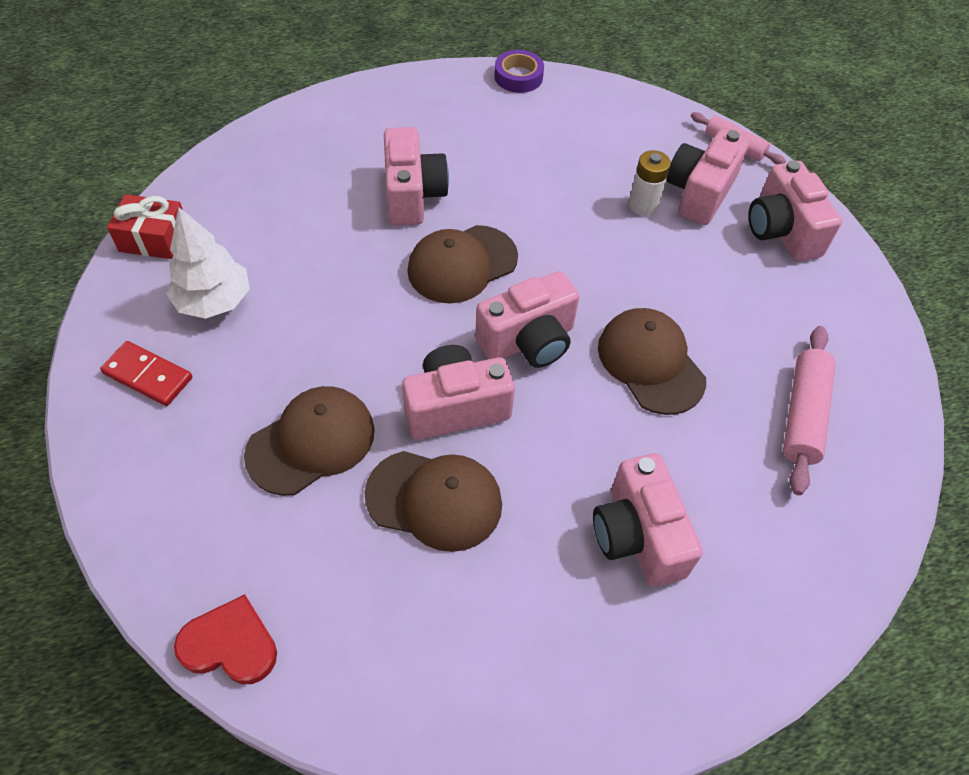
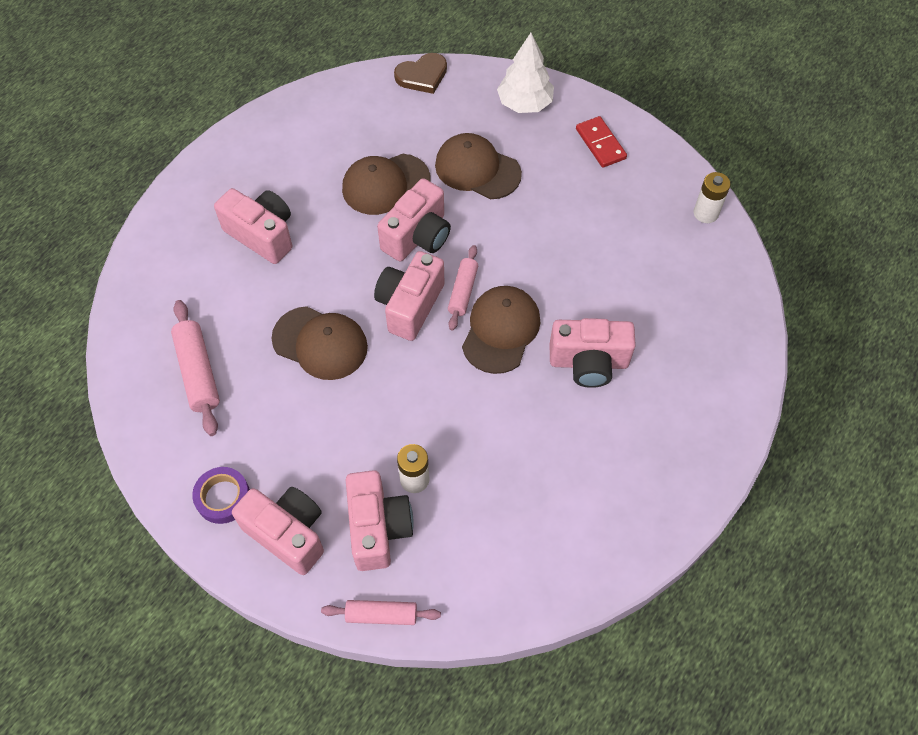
camera: 145 degrees right, 5 degrees up
red domino [100,341,192,406] -> red domino turned 75 degrees clockwise [576,116,627,168]
red gift [107,194,183,259] -> white battery [694,172,731,223]
white tree [166,207,250,319] -> white tree moved to [497,33,554,113]
red heart [174,594,277,684] -> brown heart [394,53,447,94]
brown cap [244,386,375,496] -> brown cap turned 105 degrees clockwise [435,133,522,199]
pink camera [384,127,449,225] -> pink camera turned 45 degrees counterclockwise [550,318,636,388]
purple tape [494,50,544,93] -> purple tape moved to [192,467,250,524]
none -> pink rolling pin [448,245,478,331]

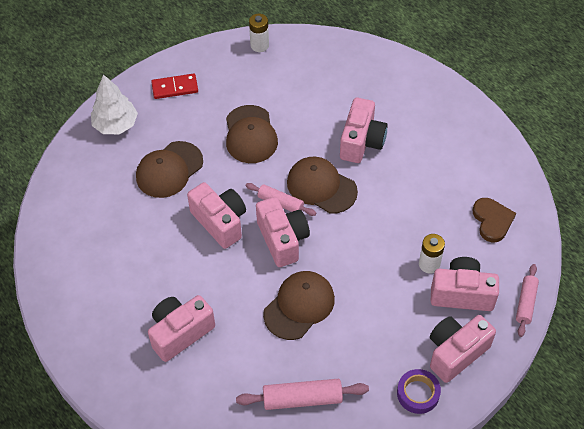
camera: 75 degrees left, 5 degrees down
brown cap [342,154,430,215] -> brown cap moved to [226,105,278,163]
pink camera [374,251,445,341] -> pink camera turned 150 degrees counterclockwise [256,197,310,267]
brown heart [394,53,447,94] -> brown heart moved to [473,198,516,242]

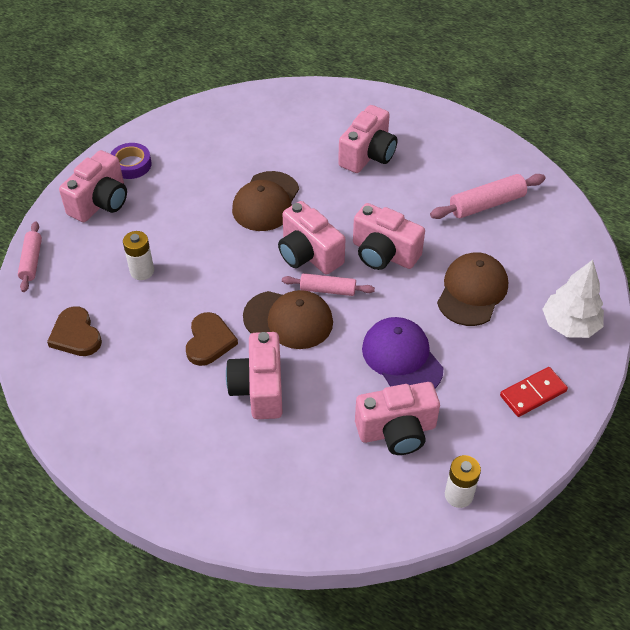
camera: 160 degrees right, 5 degrees down
brown cap [226,105,278,163] -> purple cap [362,317,443,388]
pink rolling pin [236,379,369,410] -> pink rolling pin moved to [430,174,545,219]
pink camera [431,257,499,311] -> pink camera moved to [355,382,440,455]
none -> brown heart [186,312,238,366]

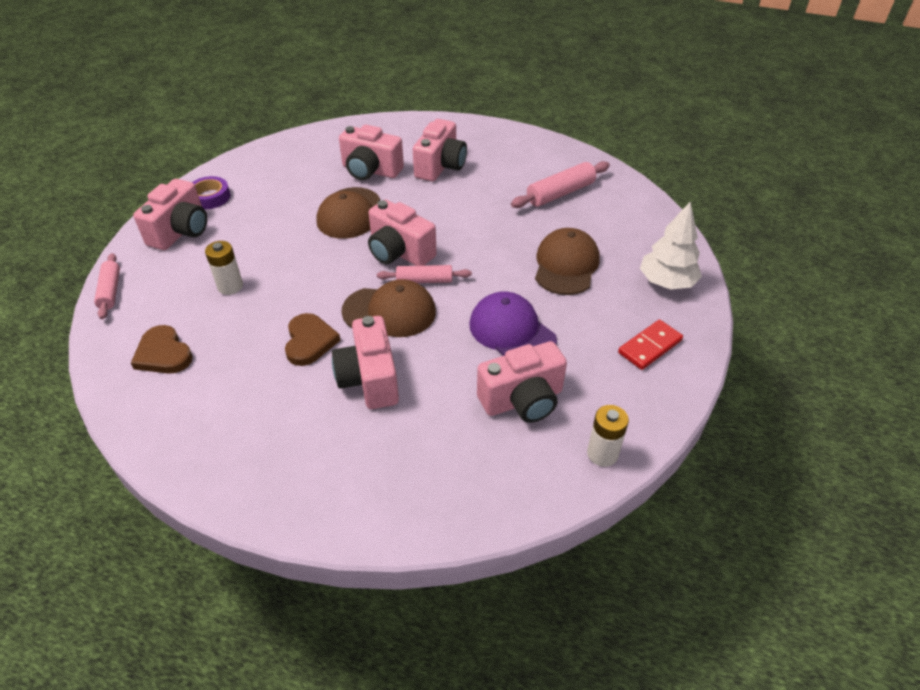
camera: 10 degrees left, 5 degrees down
pink camera [353,203,425,270] -> pink camera moved to [339,124,404,180]

